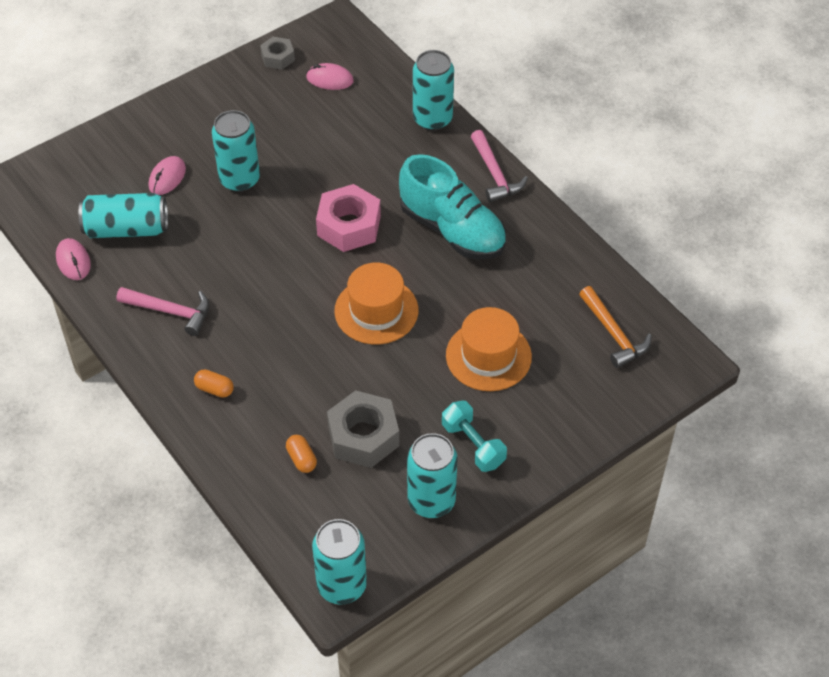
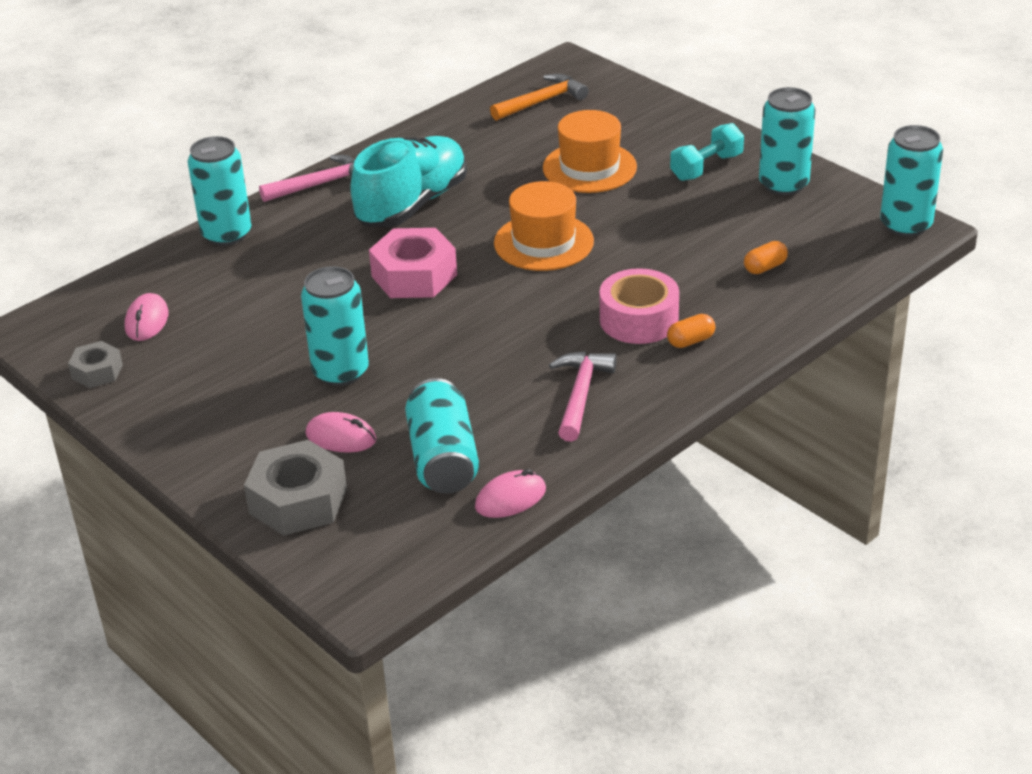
camera: 95 degrees left, 15 degrees down
orange capsule [194,369,234,398] -> orange capsule turned 45 degrees clockwise [667,314,715,348]
grey nut [327,390,399,468] -> grey nut moved to [244,440,347,535]
none -> pink tape [600,268,679,344]

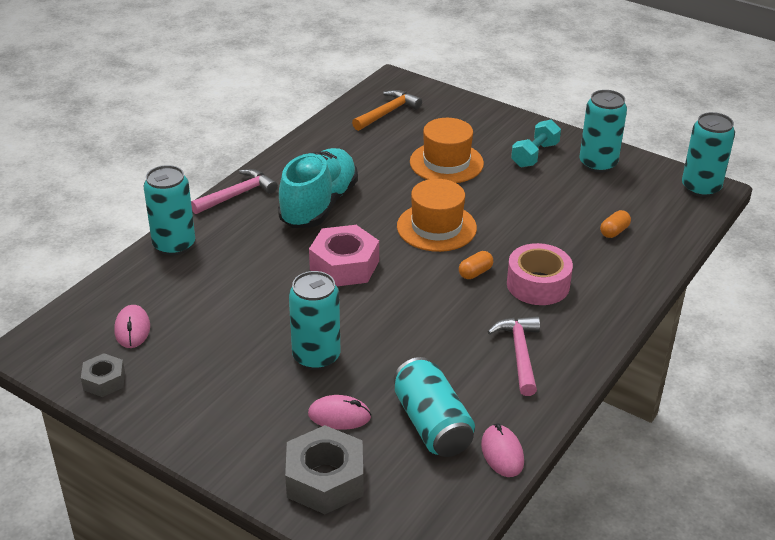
camera: 15 degrees left, 0 degrees up
pink mouse [475,469,546,518] -> pink mouse turned 60 degrees counterclockwise [481,423,524,477]
orange capsule [667,314,715,348] -> orange capsule moved to [459,251,493,279]

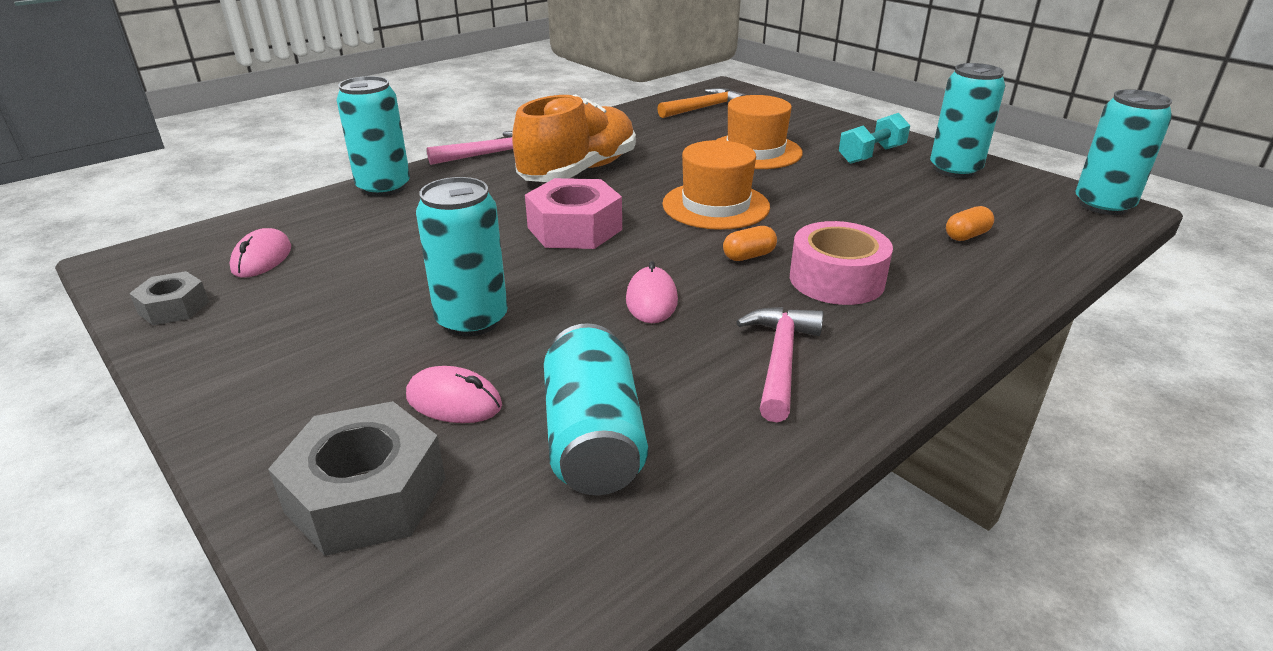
camera: 15 degrees right, 5 degrees down
turquoise shoe [278,148,358,228] -> orange shoe [512,94,636,182]
pink mouse [481,423,524,477] -> pink mouse moved to [626,261,678,323]

